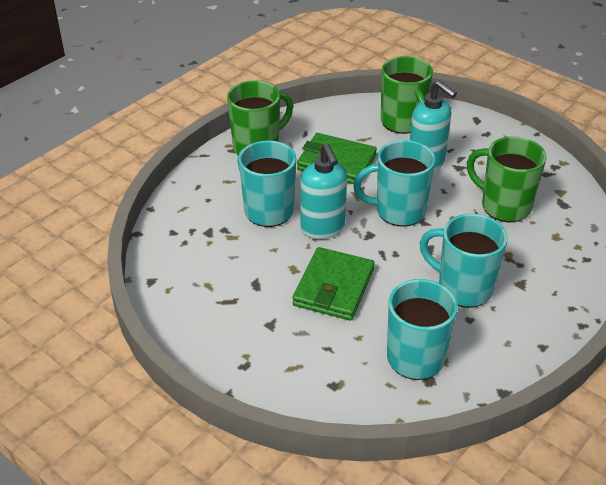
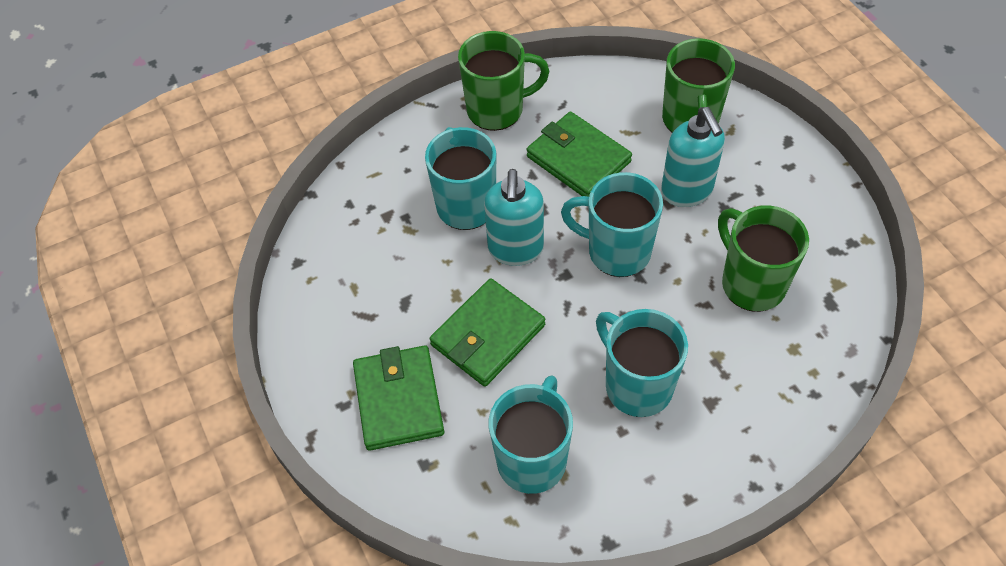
camera: 25 degrees right, 15 degrees up
none -> green wallet [353,345,444,451]

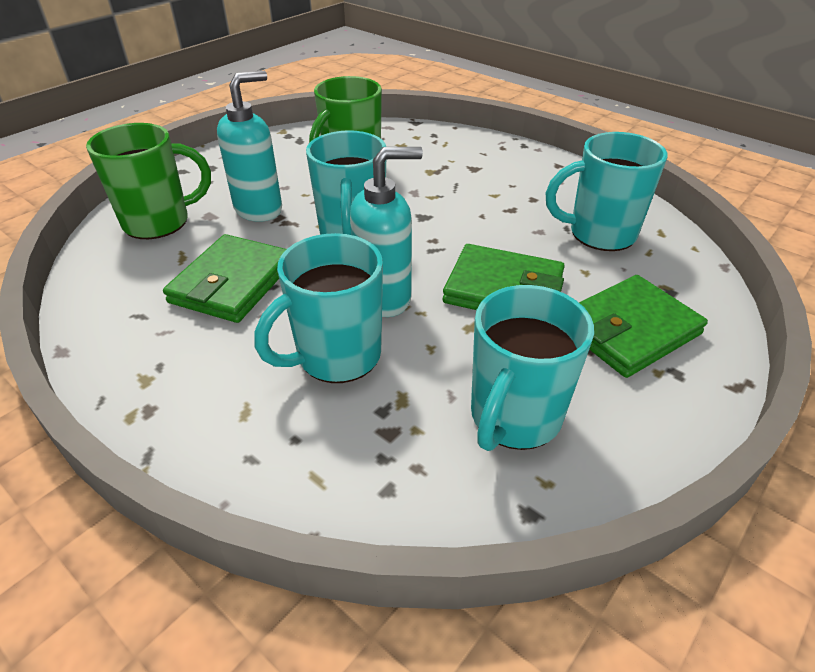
camera: 115 degrees left, 15 degrees down
green mug [458,31,550,131] -> none
turquoise mug [596,309,688,417] -> turquoise mug moved to [471,285,594,451]

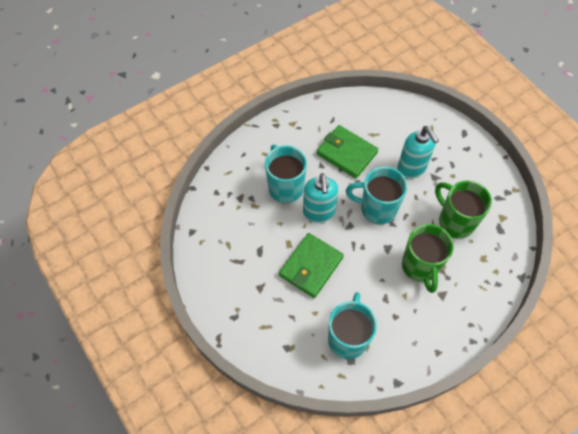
camera: 105 degrees right, 20 degrees up
green mug [86,123,211,239] -> green mug moved to [402,224,454,293]
turquoise mug [471,285,594,451] -> none
green wallet [579,275,708,378] -> none

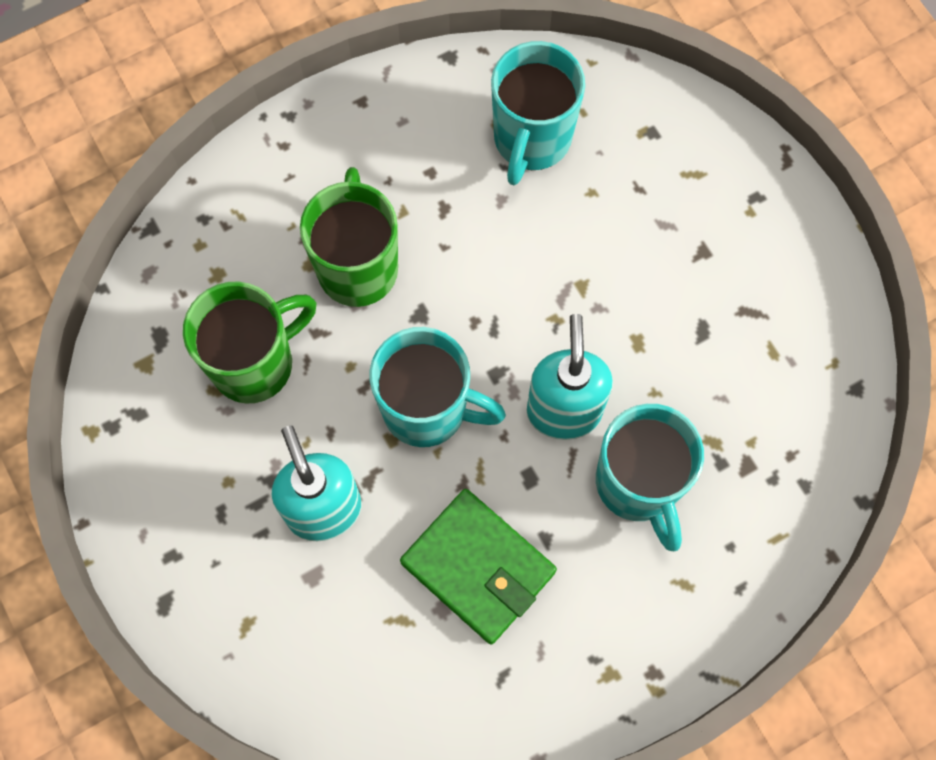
camera: 175 degrees left, 10 degrees up
green wallet [279,233,344,298] -> none
green mug [435,181,492,239] -> green mug turned 90 degrees counterclockwise [183,282,316,403]

